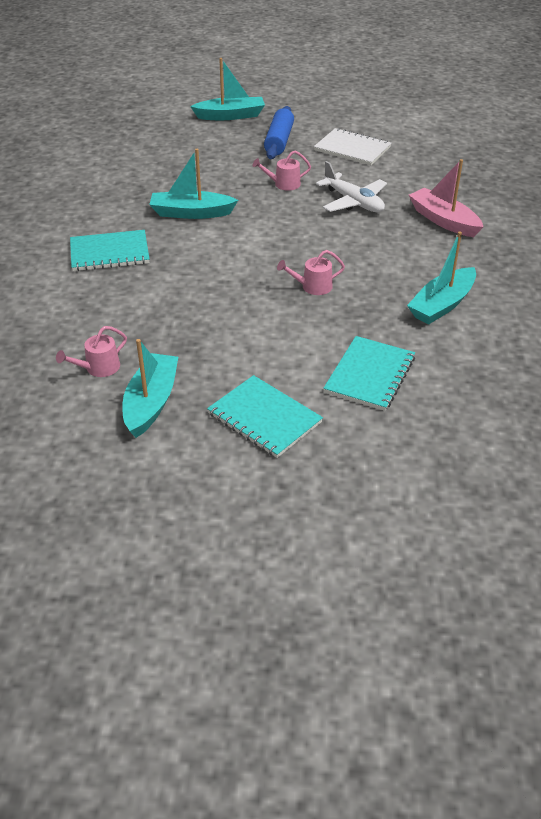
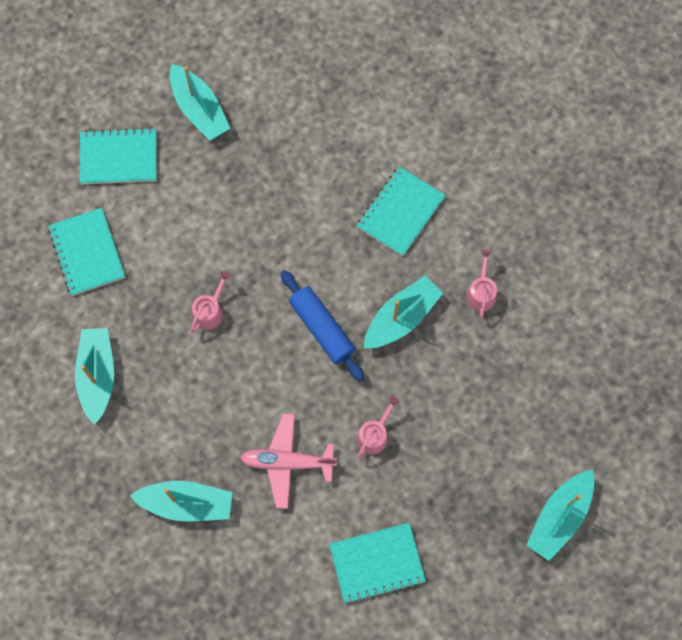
camera: 135 degrees right, 30 degrees up
pink watering can [56,326,127,377] -> pink watering can moved to [466,249,497,318]
blue rolling pin [264,106,294,159] -> blue rolling pin moved to [281,270,364,381]
white notebook [314,128,391,165] -> turquoise notebook [329,523,426,604]
white plane [316,161,387,213] -> pink plane [240,414,337,509]
pink boat [409,159,483,237] -> turquoise boat [130,481,233,522]

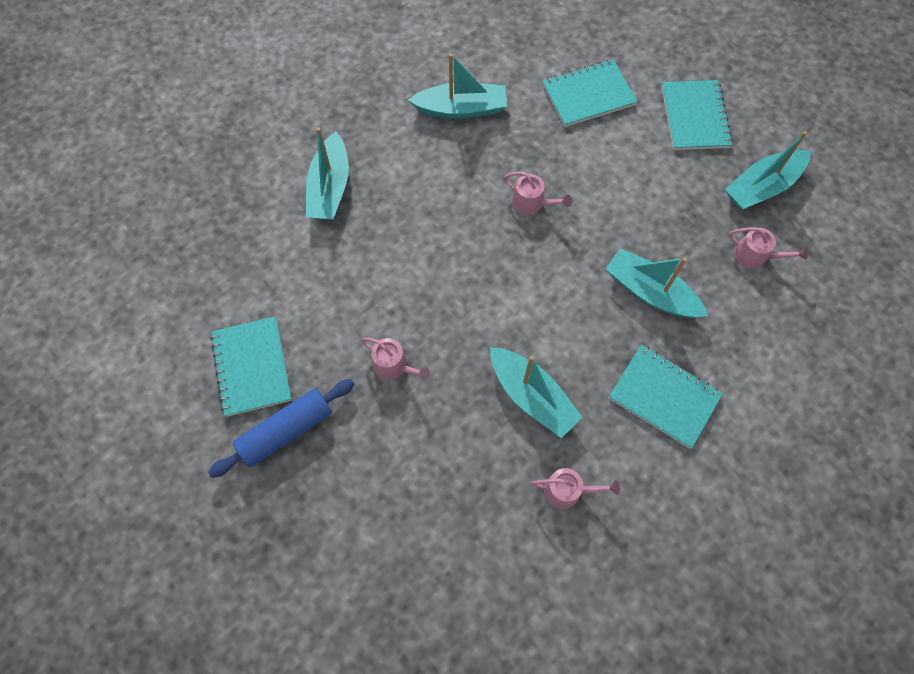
camera: 90 degrees right, 5 degrees down
pink plane [240,414,337,509] -> none
blue rolling pin [281,270,364,381] -> blue rolling pin moved to [208,379,355,478]
turquoise boat [526,470,594,561] -> turquoise boat moved to [606,248,708,318]
none -> pink watering can [729,227,808,269]

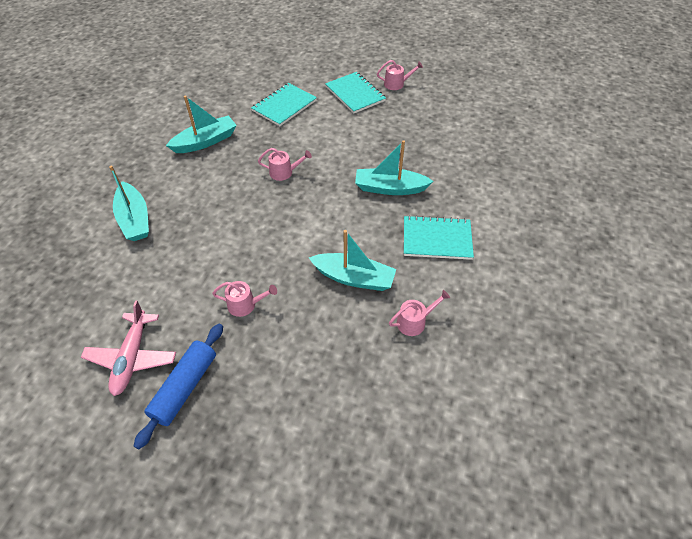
camera: 30 degrees left, 15 degrees down
turquoise notebook [210,316,292,417] -> pink plane [81,300,176,396]
turquoise boat [725,131,811,210] -> none
pink watering can [729,227,808,269] -> pink watering can moved to [377,60,423,90]

